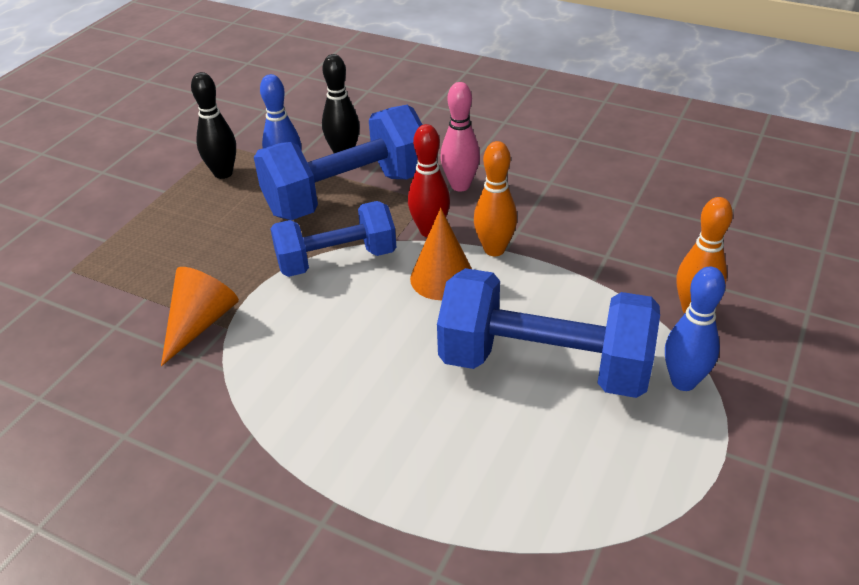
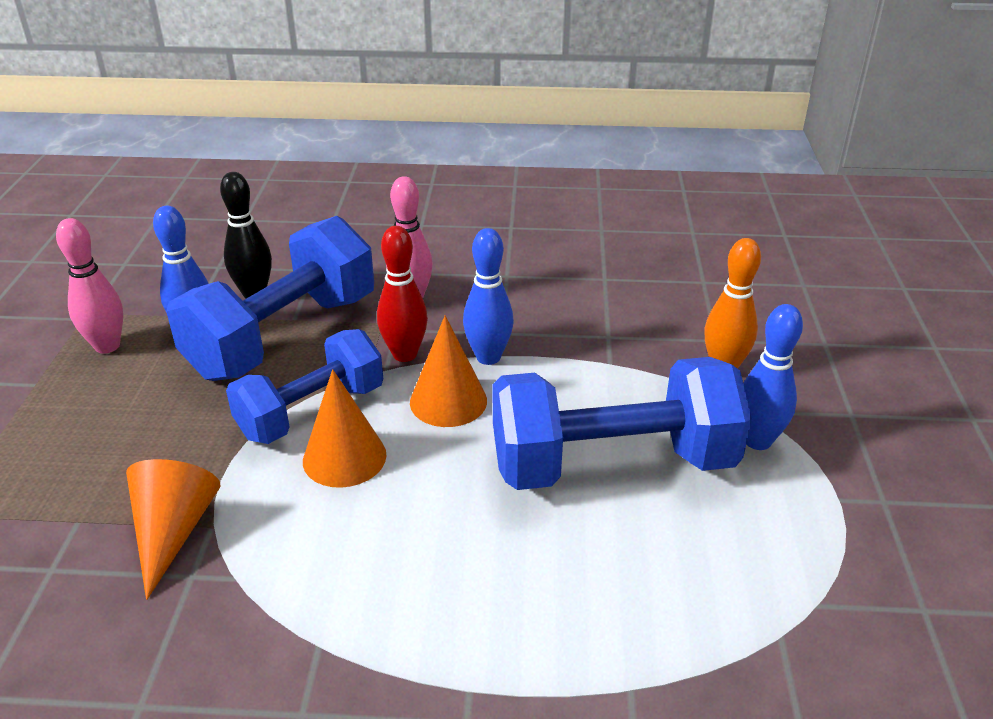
camera: 25 degrees left, 5 degrees down
black bowling pin [191,72,236,179] -> pink bowling pin [56,218,123,354]
orange bowling pin [474,141,517,256] -> blue bowling pin [463,228,514,365]
none -> orange cone [303,369,386,488]

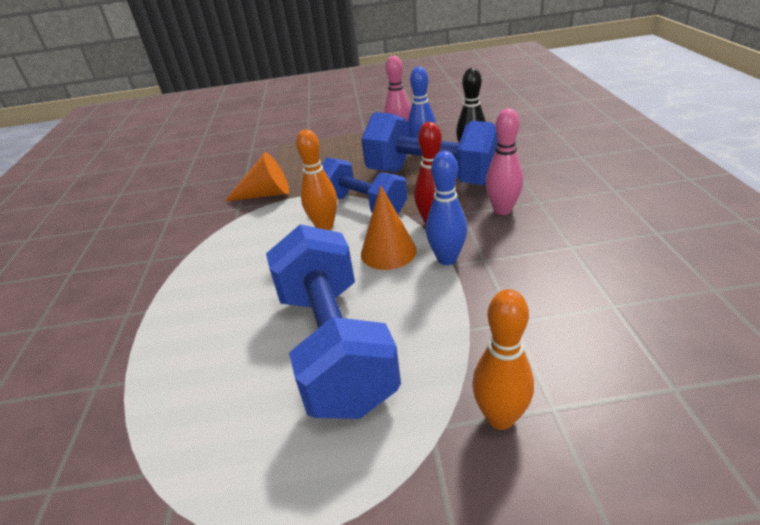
camera: 85 degrees right, 0 degrees up
orange cone [303,369,386,488] -> orange bowling pin [296,129,337,230]
blue bowling pin [743,304,803,450] -> none

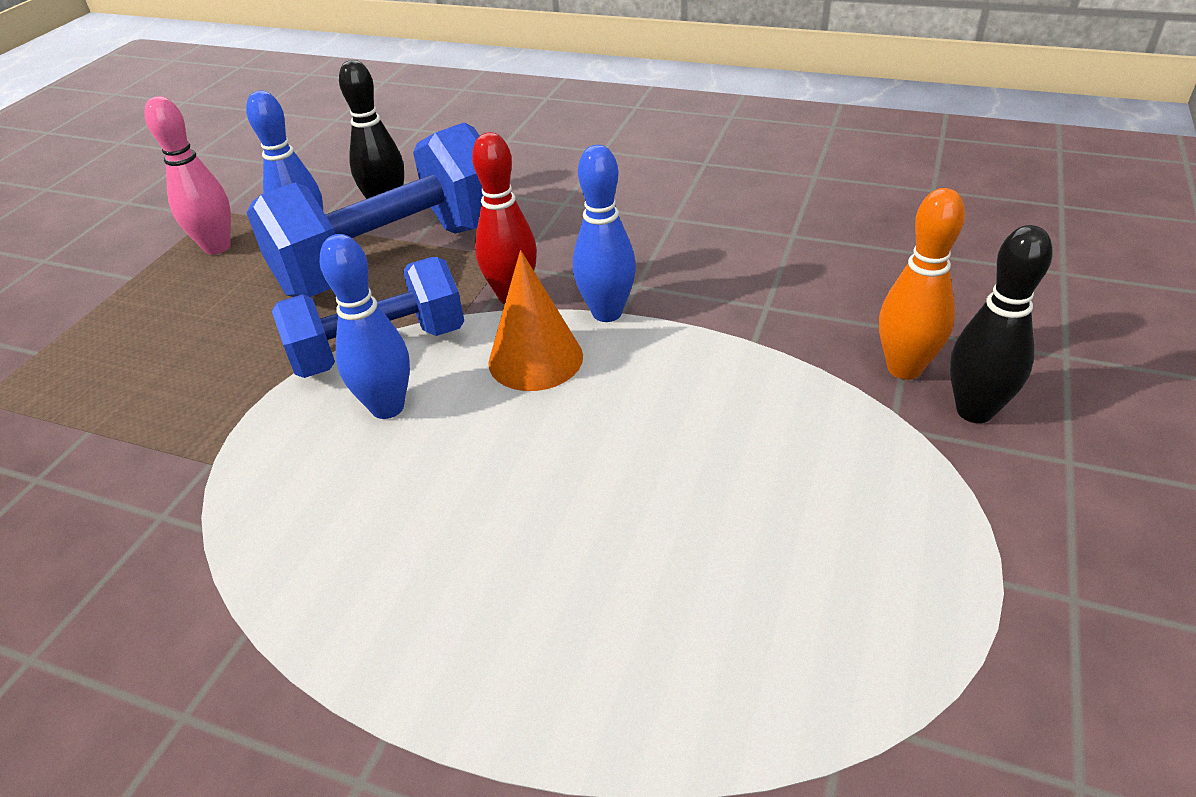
camera: 65 degrees left, 5 degrees up
orange cone [225,152,289,202] -> none
blue dumbbell [266,224,401,419] -> none
orange bowling pin [296,129,337,230] -> blue bowling pin [320,234,410,419]
pink bowling pin [486,108,523,215] -> none
none -> black bowling pin [950,225,1053,423]

